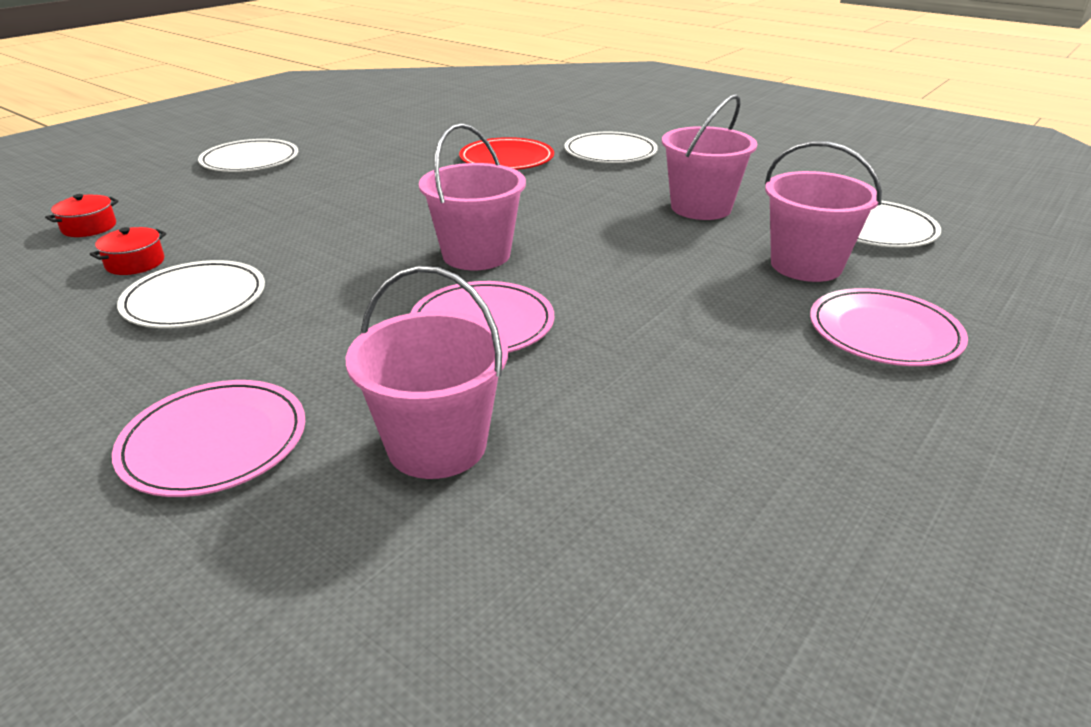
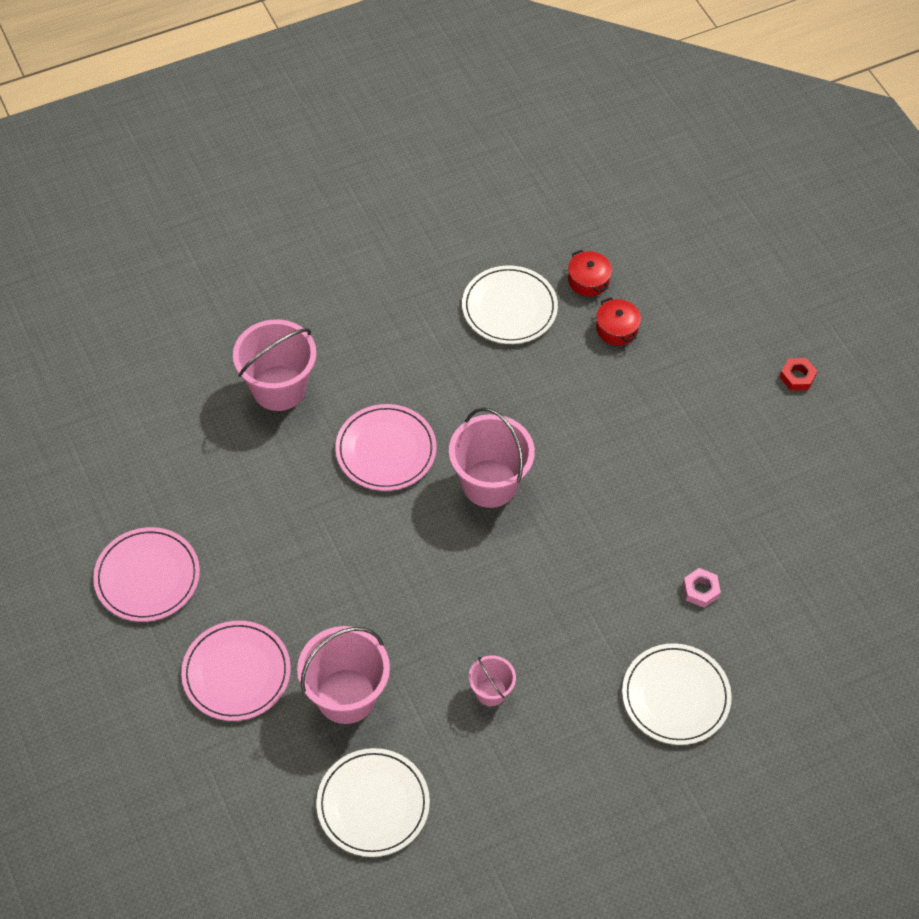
camera: 115 degrees right, 25 degrees up
red pot [45,194,119,237] -> red pot moved to [596,297,641,346]
pink plate [112,380,305,497] -> pink plate moved to [93,527,200,622]
white plate [198,139,298,172] -> red nut [780,358,817,390]
red plate [459,137,554,170] -> pink nut [683,568,721,608]
pink bucket [662,94,757,220] -> pink bucket [469,656,516,706], size x0.52

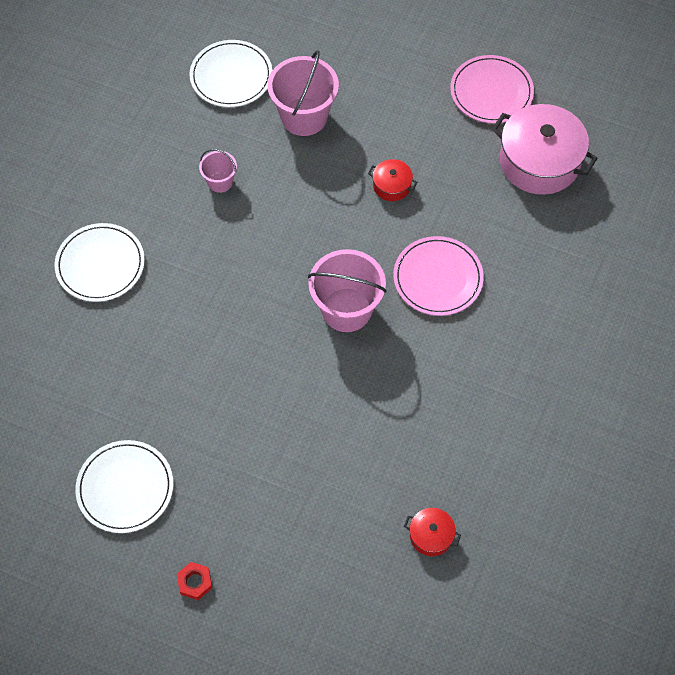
camera: 140 degrees right, 5 degrees up
pink plate [181,621,291,721] -> none
pink bucket [233,319,316,411] -> none
white plate [462,265,558,344] -> white plate moved to [75,440,173,533]
red pot [596,297,641,346] -> red pot moved to [368,159,417,201]
pink nut [683,568,721,608] -> none
none -> pink pot [492,104,598,195]

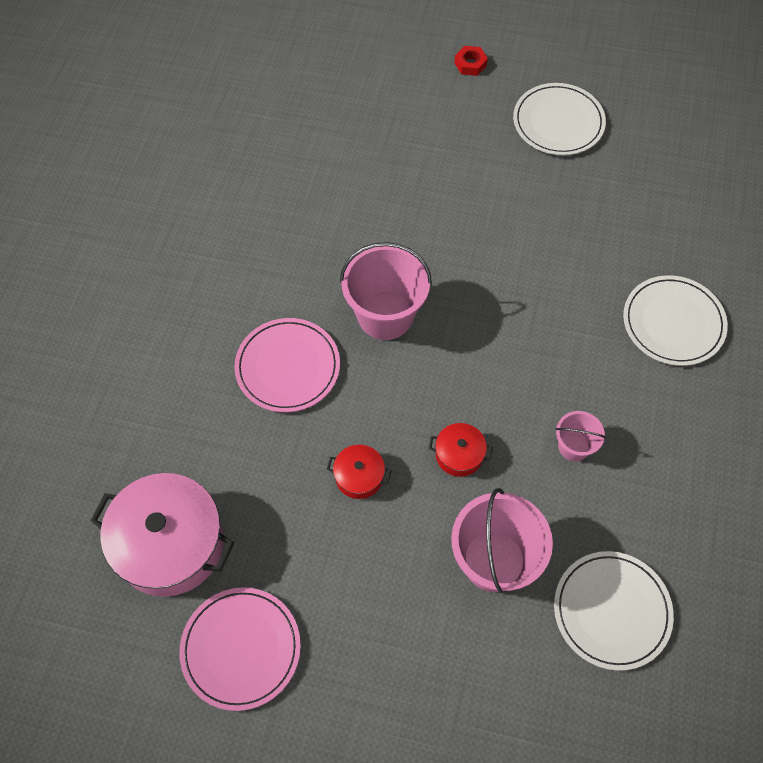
camera: 170 degrees right, 0 degrees up
red pot [404,508,461,556] -> red pot moved to [429,423,493,477]

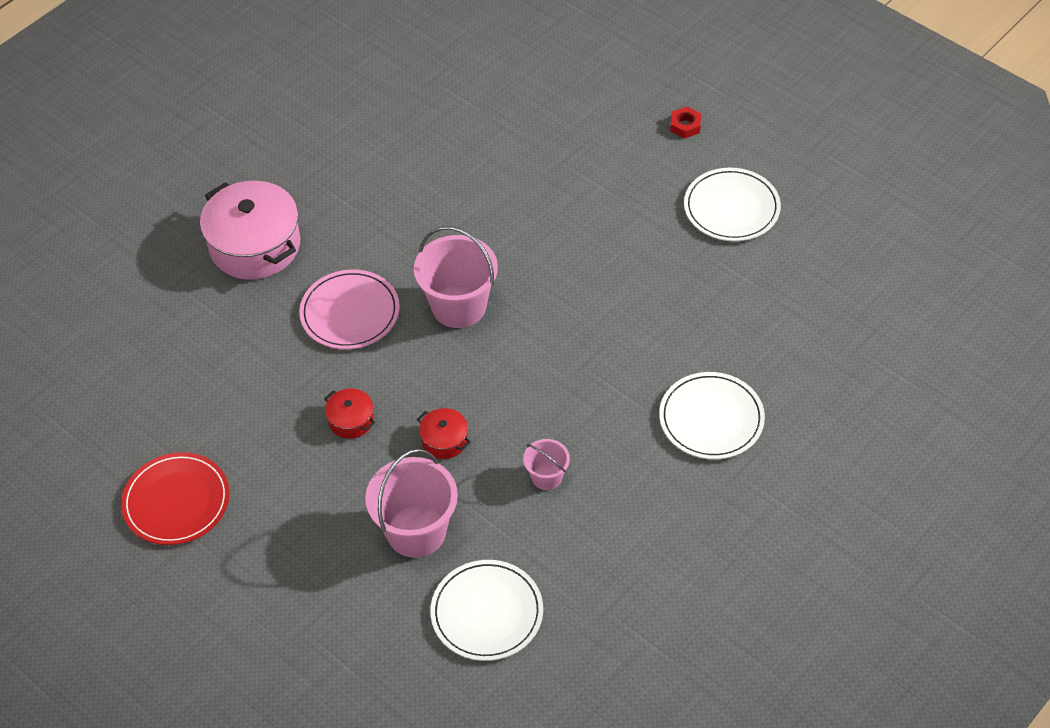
camera: 30 degrees right, 10 degrees down
pink pot [90,473,234,597] -> pink pot moved to [200,181,300,280]
pink plate [179,587,301,711] -> red plate [121,452,229,545]

